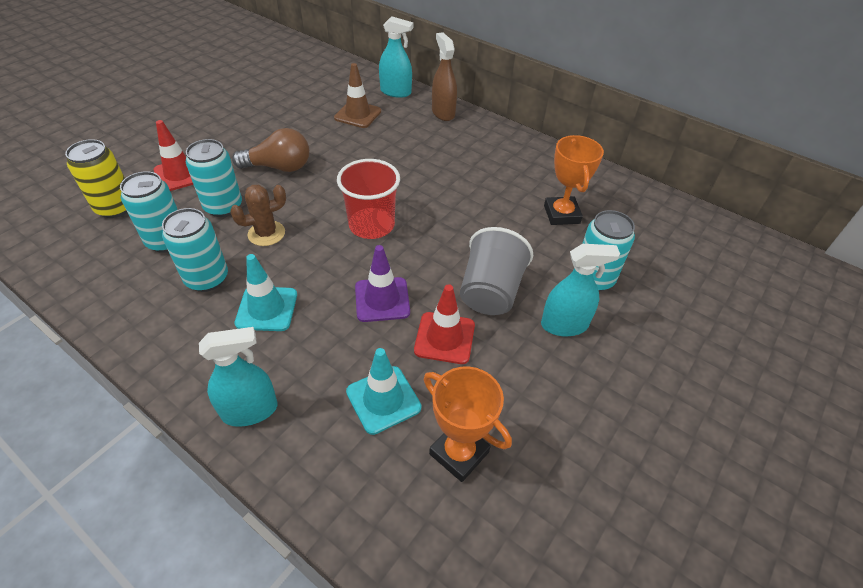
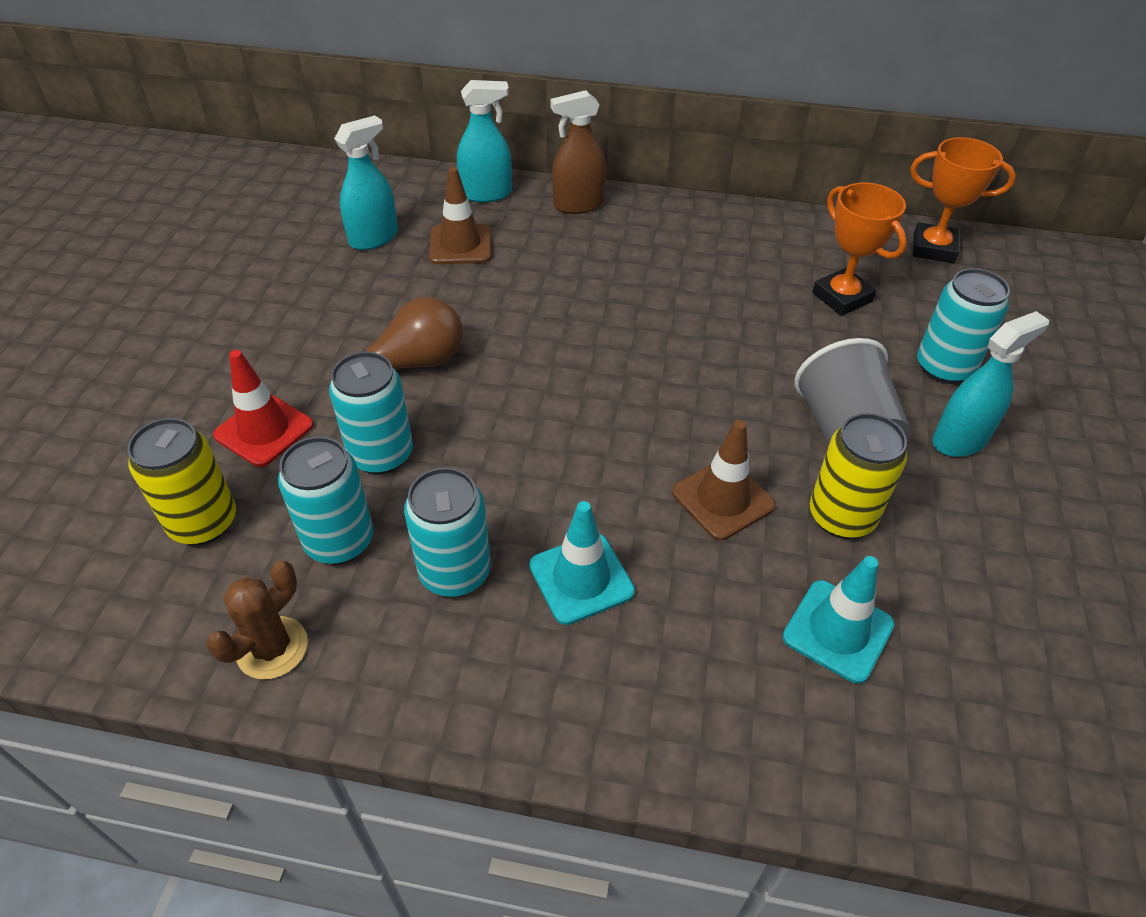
camera: 25 degrees left, 0 degrees up
turquoise spray bottle [199,327,278,427] -> turquoise spray bottle moved to [334,116,398,250]
brown cactus [230,185,286,246] -> brown cactus moved to [206,561,308,679]
red cup [337,159,400,239] -> none
purple traffic cone [355,245,410,322] -> brown traffic cone [672,420,776,541]
red traffic cone [414,284,475,364] -> yellow can [810,413,907,539]
orange trophy [424,366,512,482] -> orange trophy moved to [910,137,1016,263]
brown spray bottle [432,32,457,121] -> brown spray bottle turned 60 degrees counterclockwise [551,90,606,214]

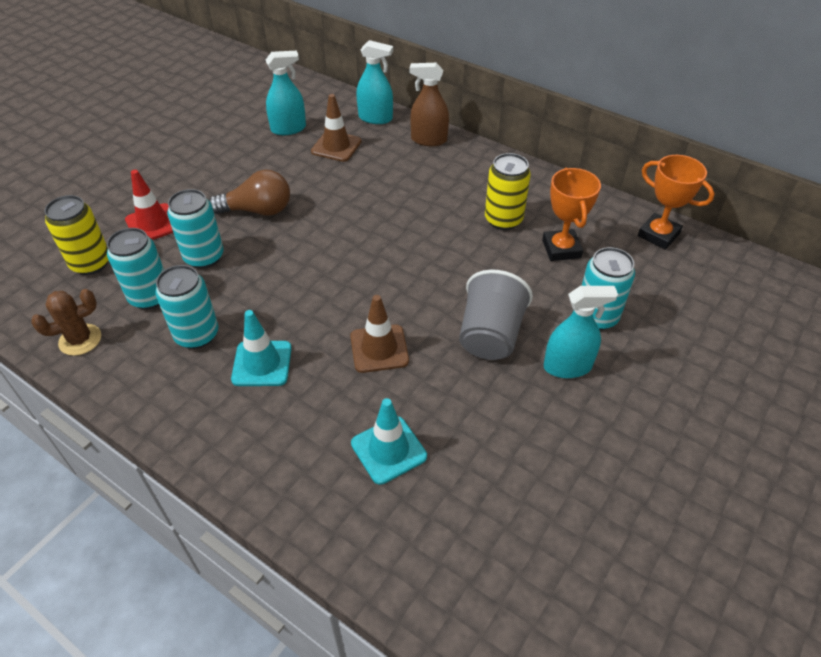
camera: 25 degrees right, 0 degrees up
yellow can [810,413,907,539] -> yellow can moved to [485,153,531,230]

